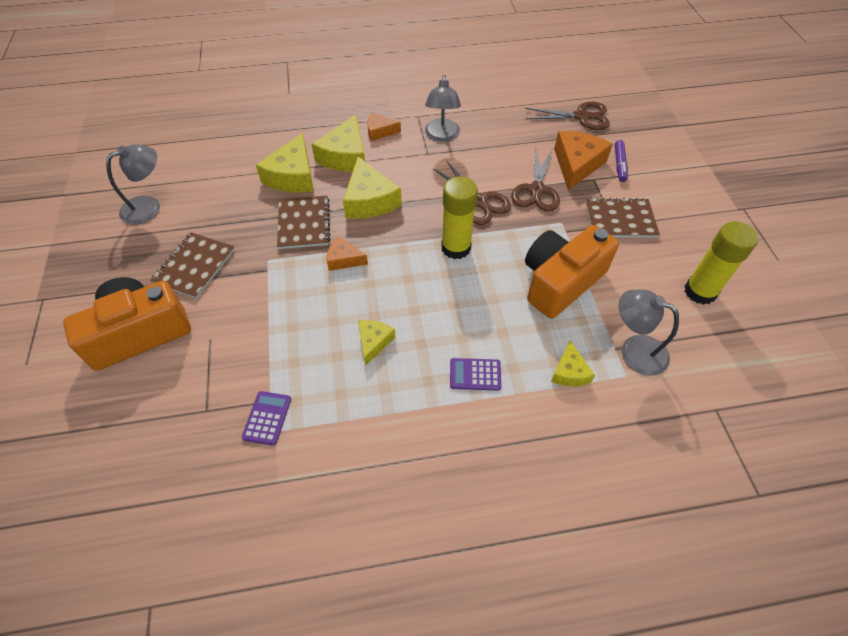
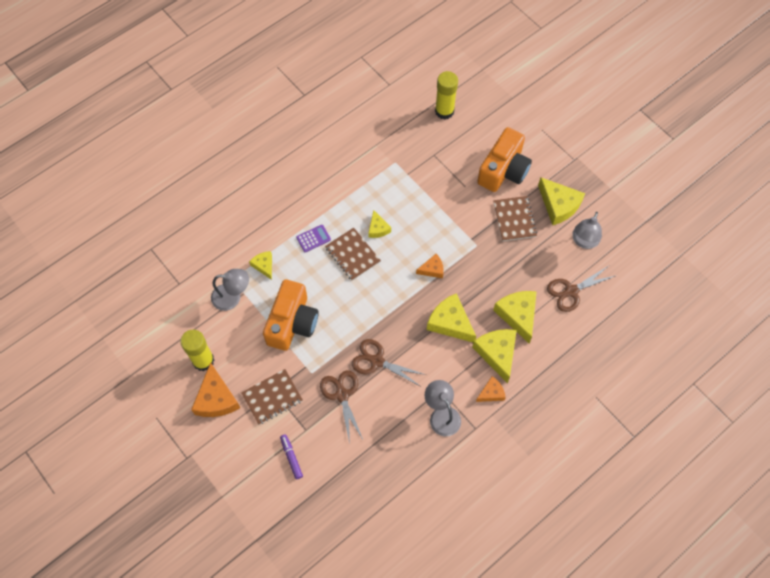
camera: 150 degrees right, 10 degrees up
purple calculator [242,391,291,446] -> none
brown notebook [277,196,330,249] -> brown notebook moved to [325,228,381,281]
yellow glue stick [441,176,478,259] -> yellow glue stick moved to [435,71,458,120]
brown scissors [525,102,610,130] -> brown scissors moved to [547,266,617,312]
orange cheese [554,131,613,190] -> orange cheese moved to [191,362,240,417]
none -> yellow cheese [538,177,585,225]

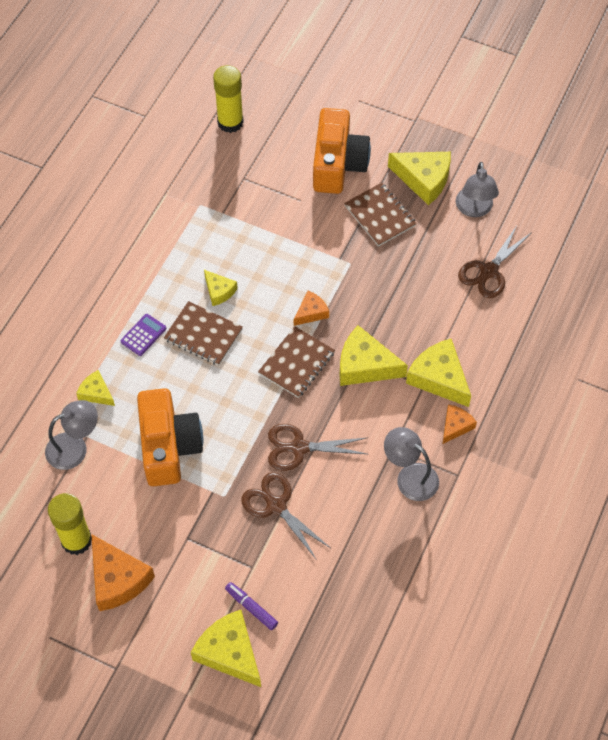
camera: 25 degrees left, 5 degrees down
brown notebook [241,369,303,425] -> brown notebook moved to [258,326,335,398]
yellow cheese [493,291,537,343] -> yellow cheese moved to [191,610,261,687]

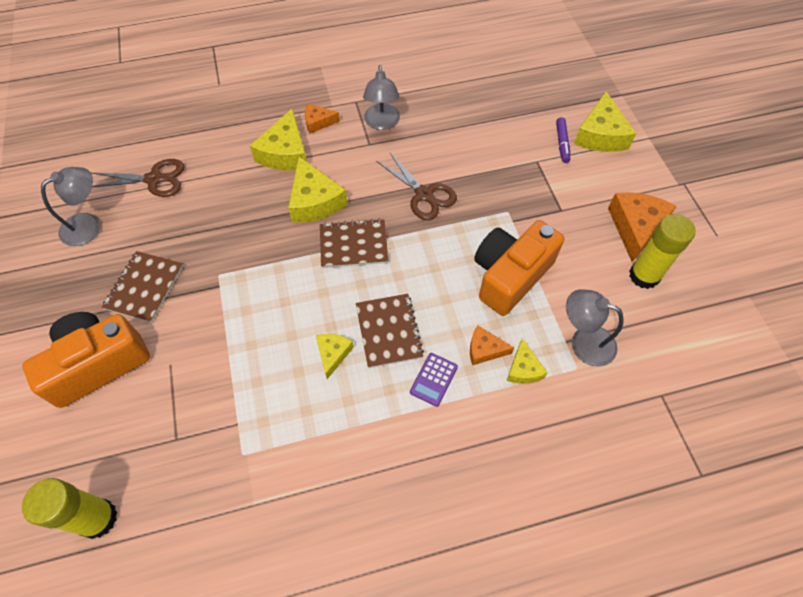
camera: 130 degrees left, 0 degrees up
purple calculator [121,314,166,356] -> purple calculator turned 60 degrees counterclockwise [410,353,458,407]
brown scissors [241,472,330,560] -> none
orange cheese [294,291,329,326] -> orange cheese moved to [470,325,514,365]
yellow cheese [388,152,451,205] -> none

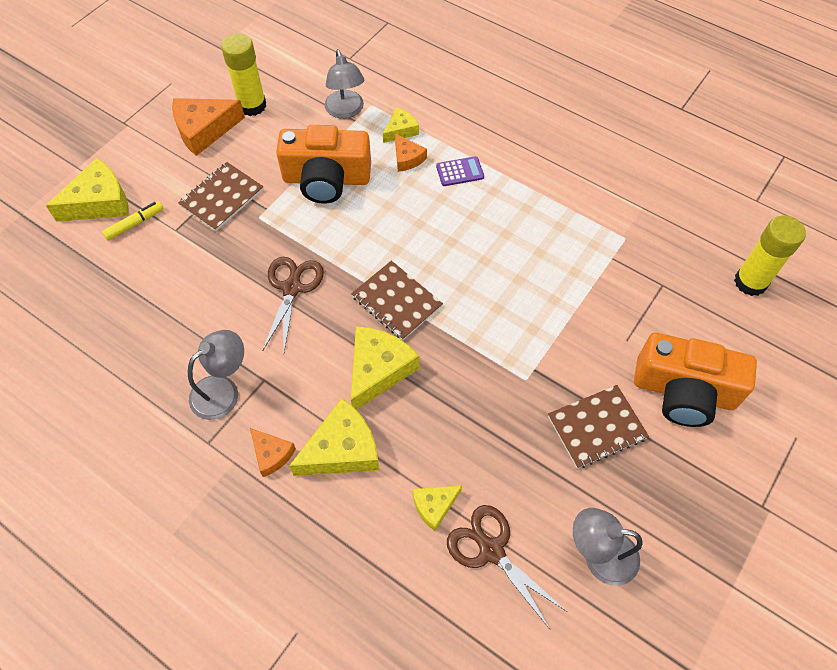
camera: 130 degrees left, 0 degrees up
yellow cheese [316,334,354,379] -> yellow cheese moved to [413,486,462,531]
brown notebook [356,294,424,368] -> brown notebook moved to [178,162,264,231]
purple marker [556,117,570,163] -> yellow marker [102,201,164,241]

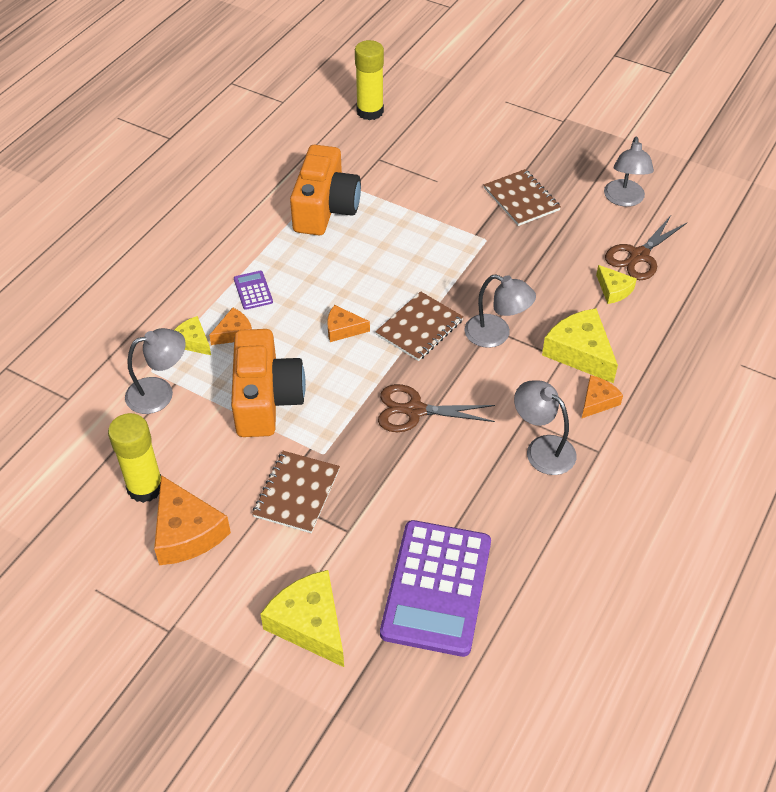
camera: 95 degrees left, 10 degrees down
yellow marker [102,201,164,241] -> none
brown notebook [178,162,264,231] -> brown notebook turned 75 degrees clockwise [252,451,340,533]
yellow cheese [351,326,419,410] -> grey lamp [464,275,536,348]
orange camera [634,333,757,427] -> orange camera moved to [290,145,361,235]
none -> orange cheese [327,305,370,342]
none -> purple calculator [380,520,491,657]

